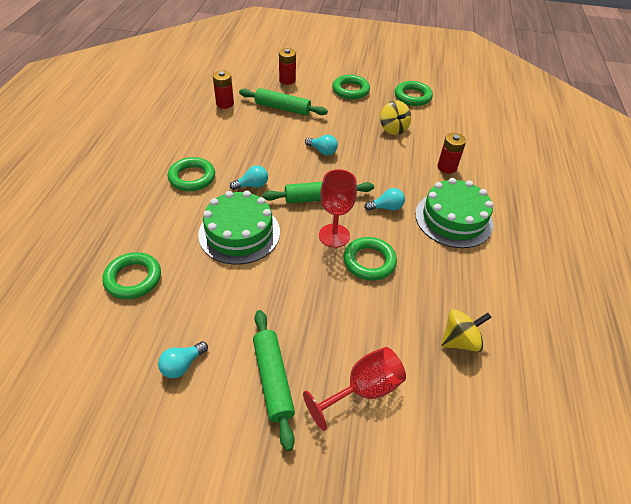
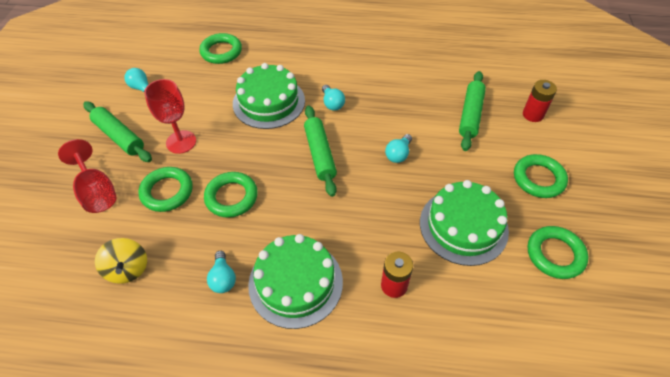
camera: 90 degrees right, 5 degrees up
green ring [168,157,215,191] -> green ring moved to [138,167,193,212]
red battery [213,71,234,109] -> none
green rolling pin [253,310,295,451] -> green rolling pin turned 60 degrees clockwise [83,101,152,162]
red goblet [319,169,357,248] -> red goblet moved to [144,79,196,154]
turquoise light bulb [364,188,405,211] -> turquoise light bulb moved to [207,251,236,293]
yellow spinning top [380,101,411,135] -> green cake [420,180,509,266]

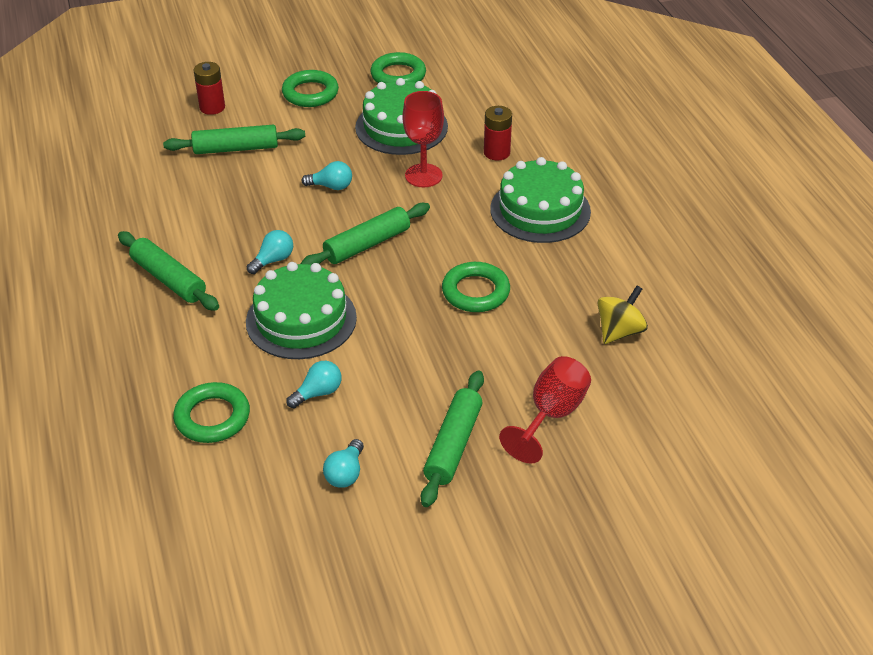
camera: 115 degrees left, 10 degrees down
green ring [138,167,193,212] -> none
red goblet [144,79,196,154] -> red goblet moved to [402,91,444,187]
turquoise light bulb [207,251,236,293] -> turquoise light bulb moved to [286,361,342,408]
none -> green rolling pin [118,231,219,311]

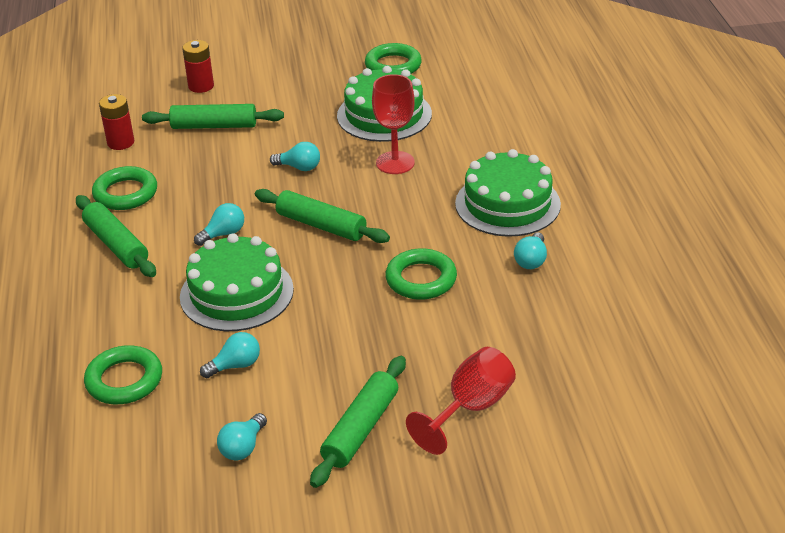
camera: 10 degrees right, 5 degrees down
green ring [282,70,339,107] -> green ring moved to [92,166,157,210]
green rolling pin [301,203,430,265] -> green rolling pin turned 60 degrees clockwise [255,189,390,243]
red battery [484,106,512,161] -> red battery moved to [99,94,134,150]
yellow spinning top [598,286,648,344] -> none
none -> turquoise light bulb [514,232,547,269]

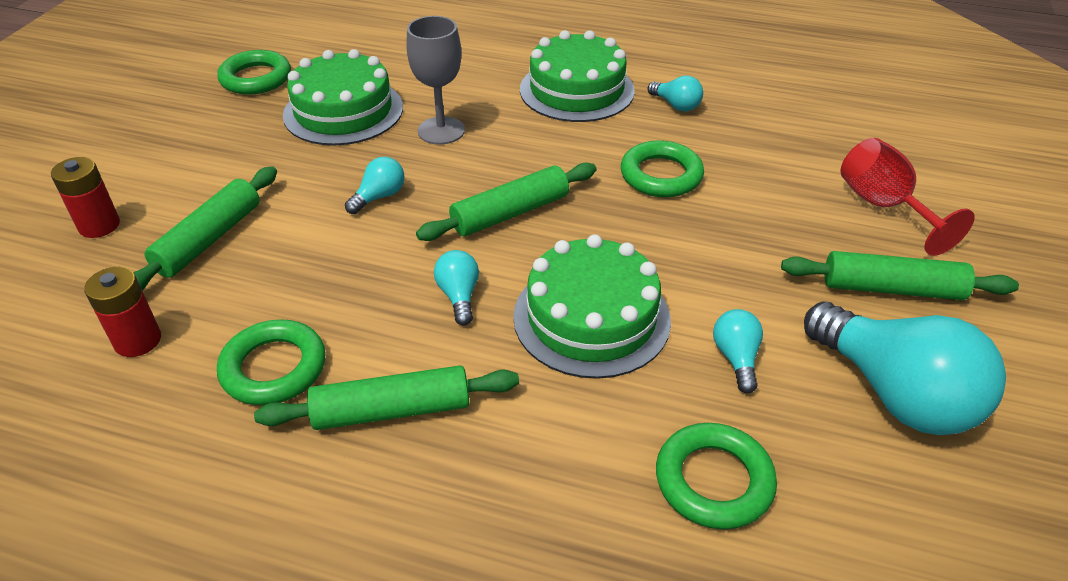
camera: 65 degrees left, 5 degrees up
turquoise light bulb [217,413,267,460] -> turquoise light bulb [804,302,1006,435], size x2.22
green rolling pin [310,356,406,488] -> green rolling pin turned 45 degrees counterclockwise [781,251,1019,300]
red goblet [372,74,415,174] -> grey goblet [406,16,465,145]

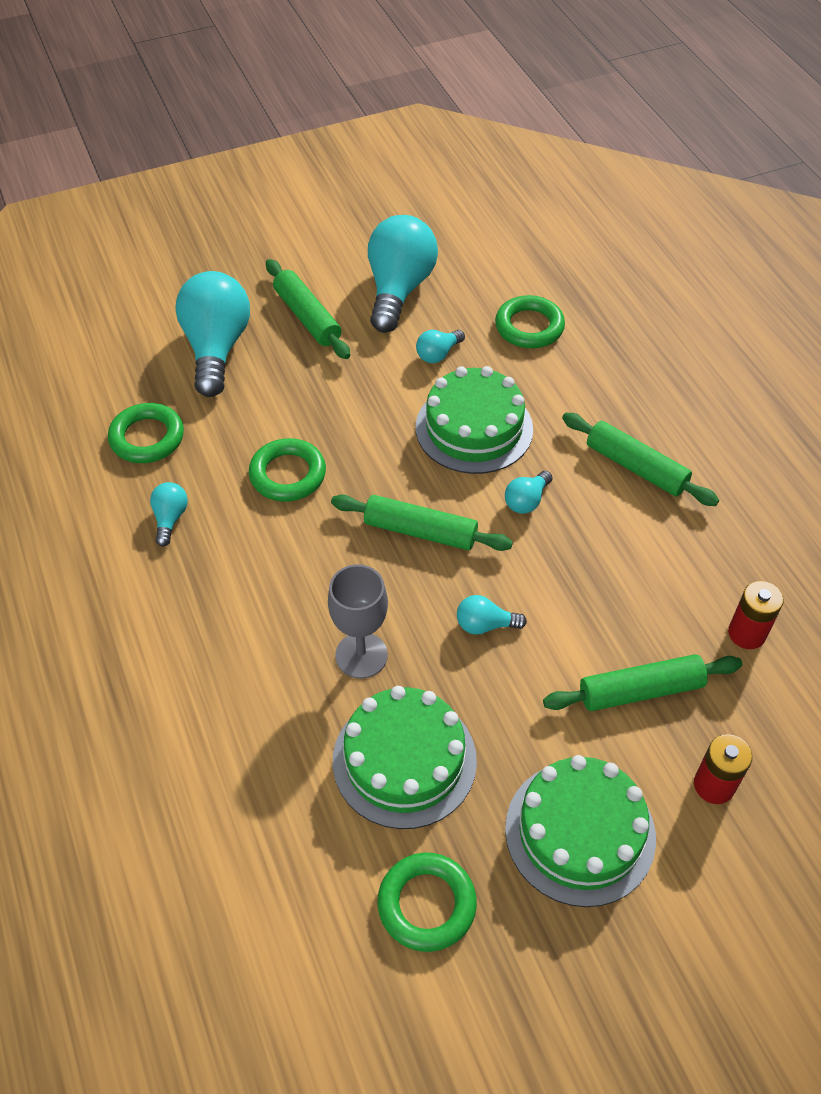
camera: 130 degrees left, 10 degrees up
green ring [217,319,326,405] -> green ring moved to [108,403,184,463]
green cake [520,30,635,122] -> green cake moved to [505,755,656,907]
red goblet [840,138,975,256] -> turquoise light bulb [175,271,250,397]

